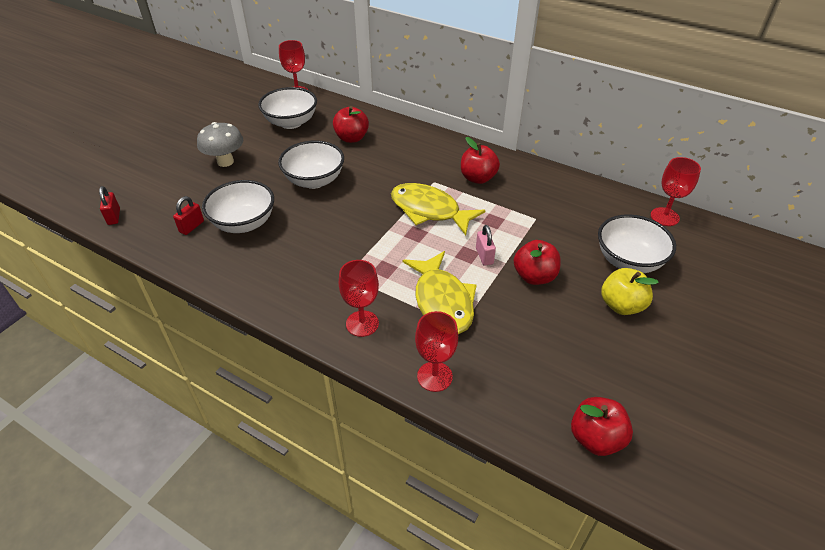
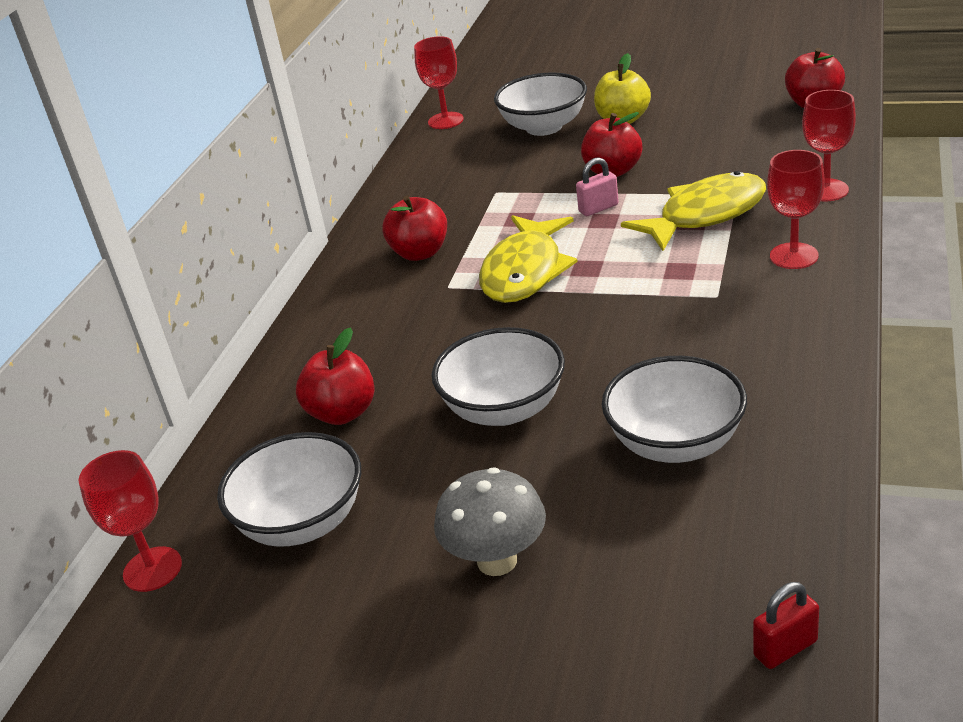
camera: 100 degrees left, 10 degrees down
red padlock [173,196,204,235] -> none

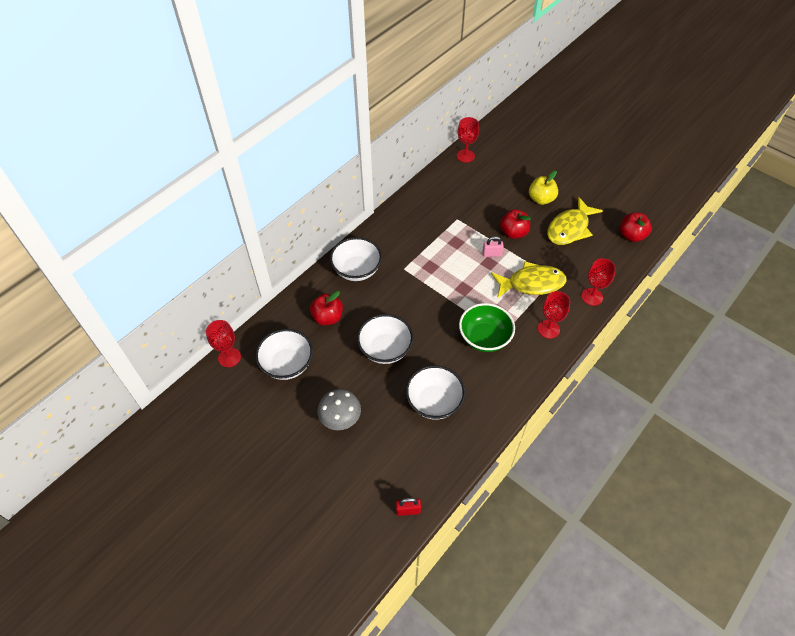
camera: 20 degrees right, 20 degrees up
red apple [382,196,447,261] -> none
yellow fish [479,215,578,303] -> yellow fish moved to [547,197,603,245]
white bowl [494,72,587,136] -> white bowl moved to [330,237,382,281]
none -> green bowl [459,303,515,352]

